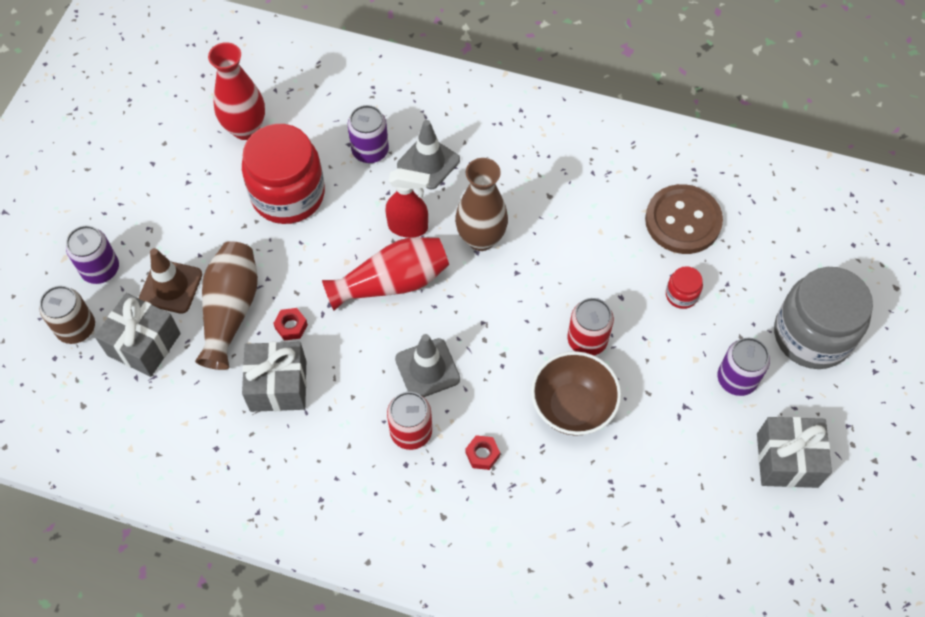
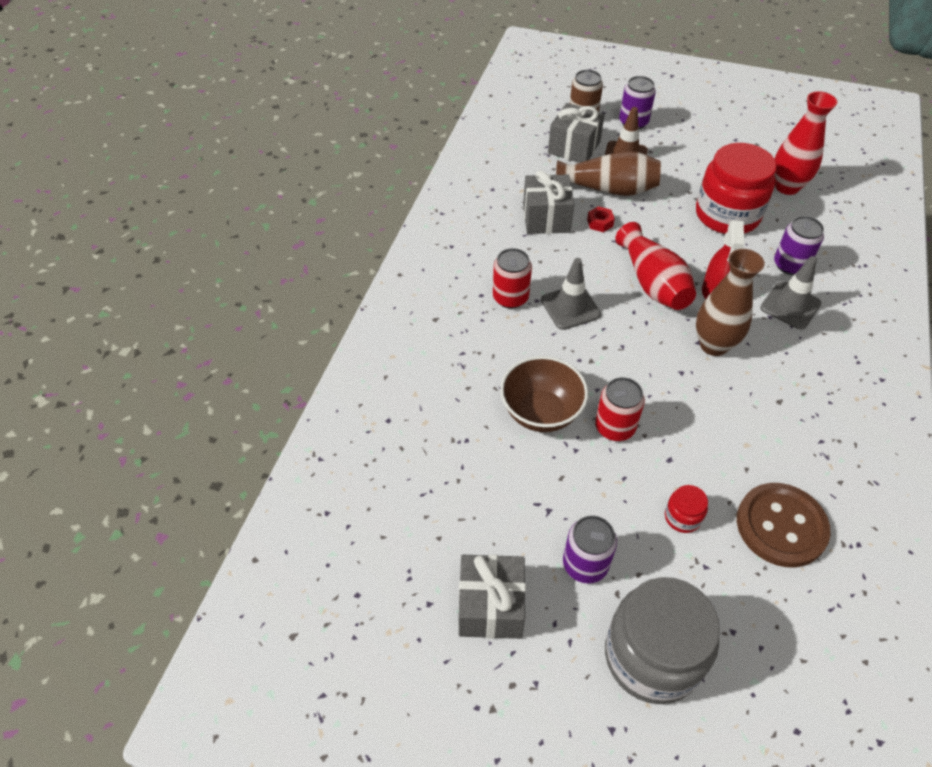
camera: 90 degrees right, 10 degrees down
red nut [466,435,500,470] -> none

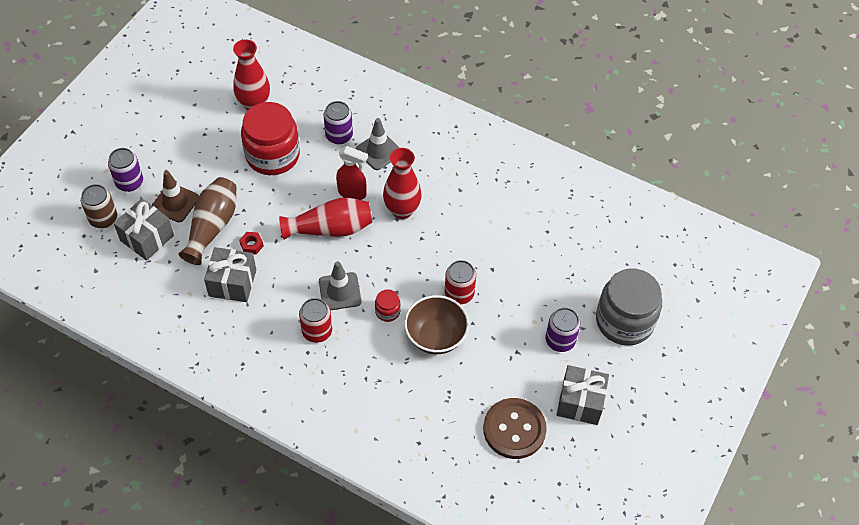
camera: 80 degrees left, 5 degrees up
red jar [665,485,708,533] -> red jar moved to [375,289,401,322]
brown vase [696,249,765,356] -> red vase [383,148,422,219]
brown button [737,483,831,567] -> brown button moved to [483,398,547,459]

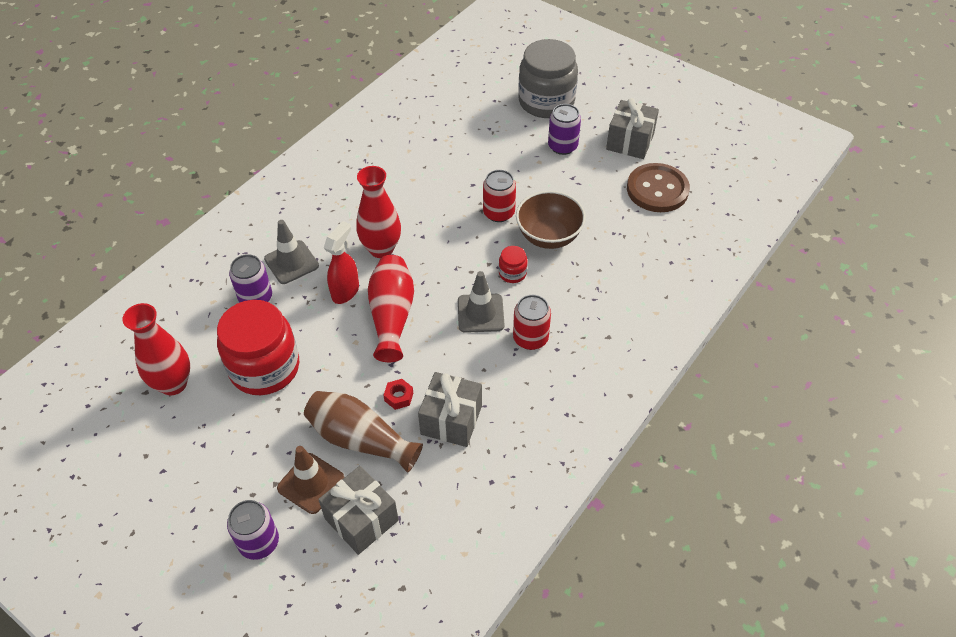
camera: 80 degrees left, 5 degrees down
brown can [81,184,117,228] -> none

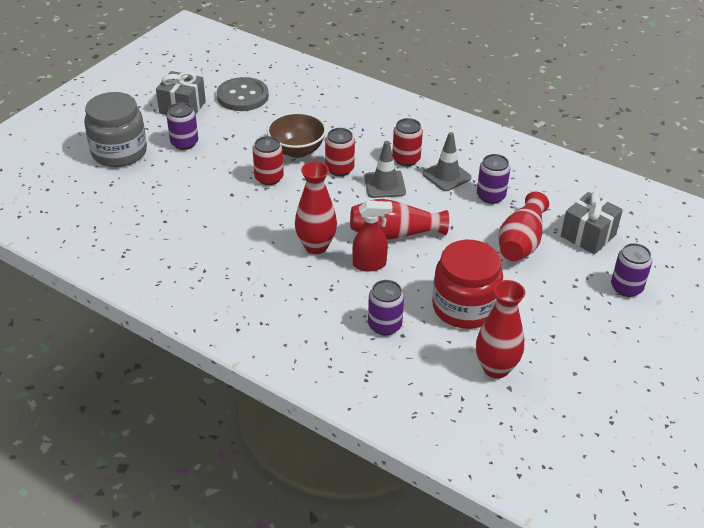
camera: 95 degrees left, 10 degrees down
grey traffic cone [264,220,319,284] -> grey traffic cone moved to [422,132,471,191]
brown traffic cone [277,446,344,514] -> none
brown vase [304,391,423,473] -> red vase [498,192,549,261]
red spray bottle [324,221,359,304] -> red spray bottle turned 150 degrees clockwise [352,201,393,272]
red nut [384,379,413,410] -> none
grey gift [418,372,482,447] -> purple can [477,154,510,204]
red jar [499,246,528,283] -> red can [325,128,355,176]
brown button [627,163,690,212] -> grey button [217,77,269,111]

